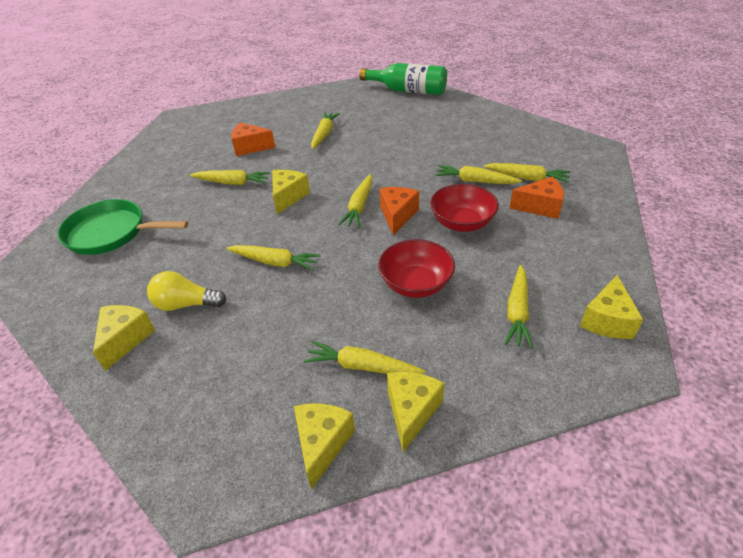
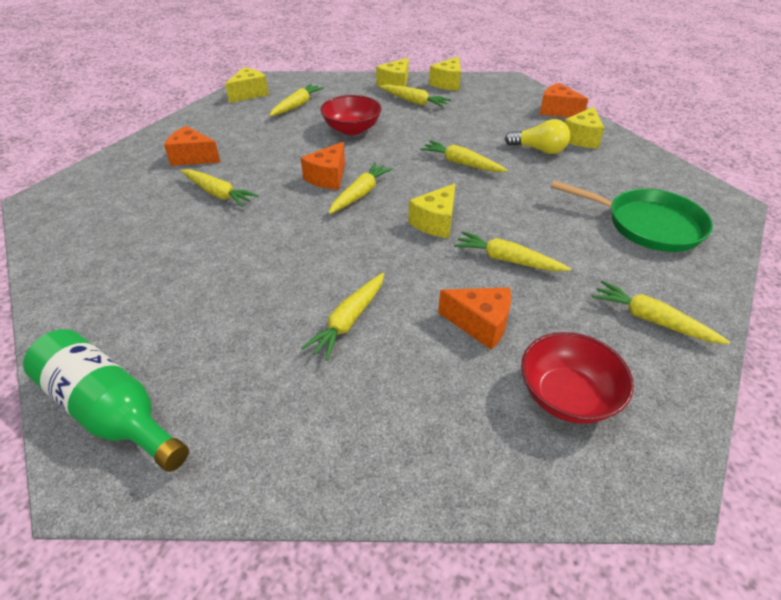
camera: 165 degrees left, 0 degrees up
red bowl [430,184,499,232] -> red bowl moved to [521,332,634,424]
yellow carrot [483,163,570,183] -> yellow carrot moved to [592,281,730,344]
none -> orange cheese [539,83,589,118]

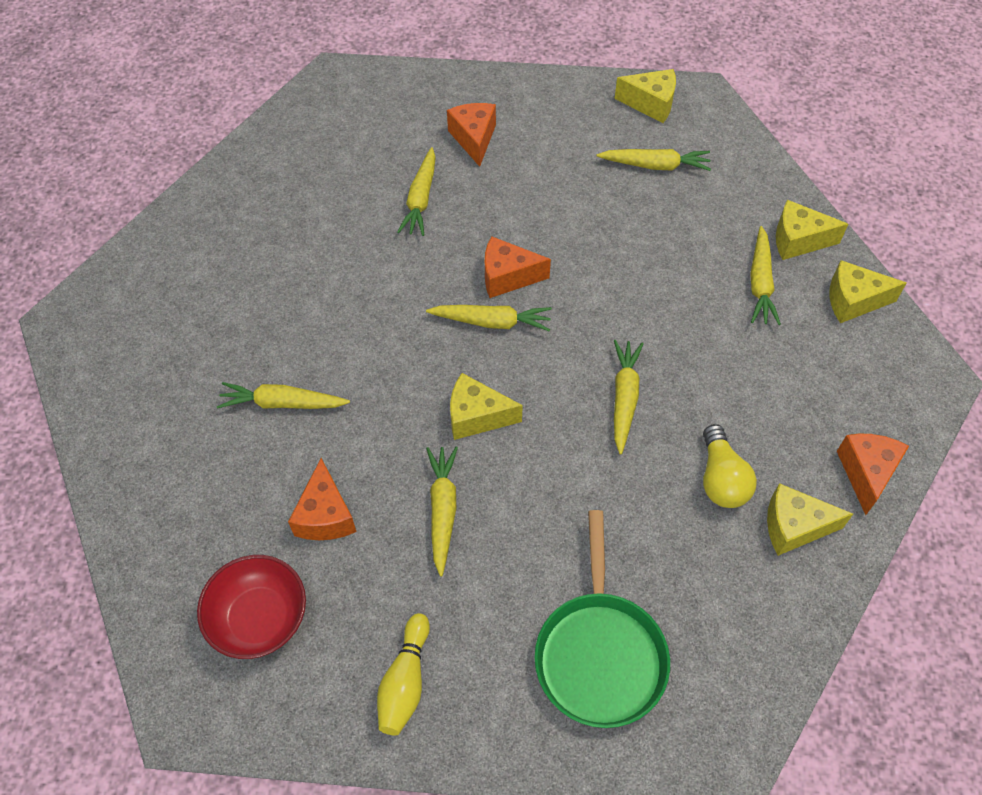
camera: 65 degrees right, 15 degrees up
green bottle [23,329,189,472] -> none
red bowl [320,95,382,135] -> none
yellow carrot [592,281,730,344] -> yellow bowling pin [377,613,430,735]

